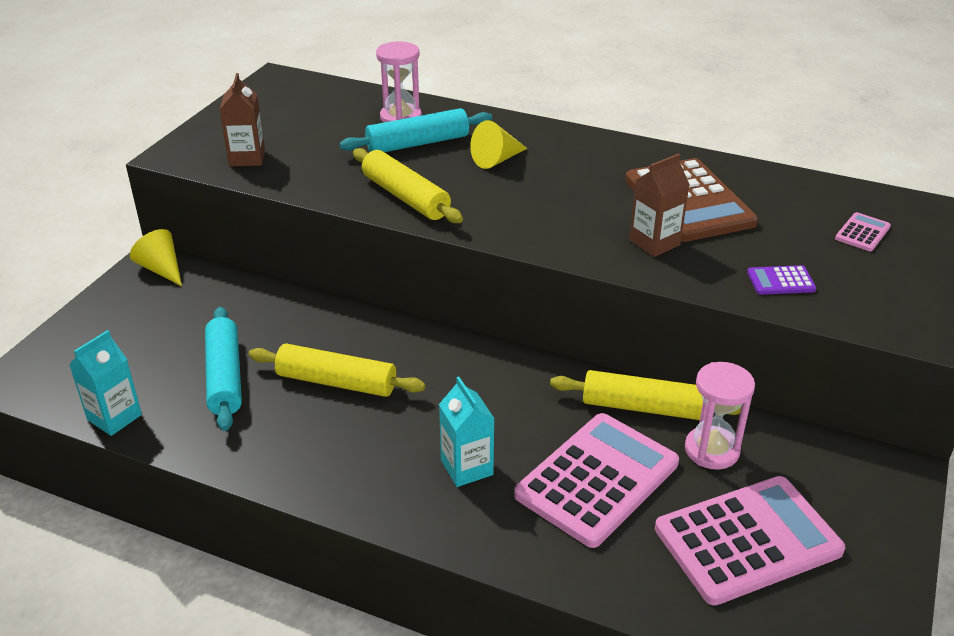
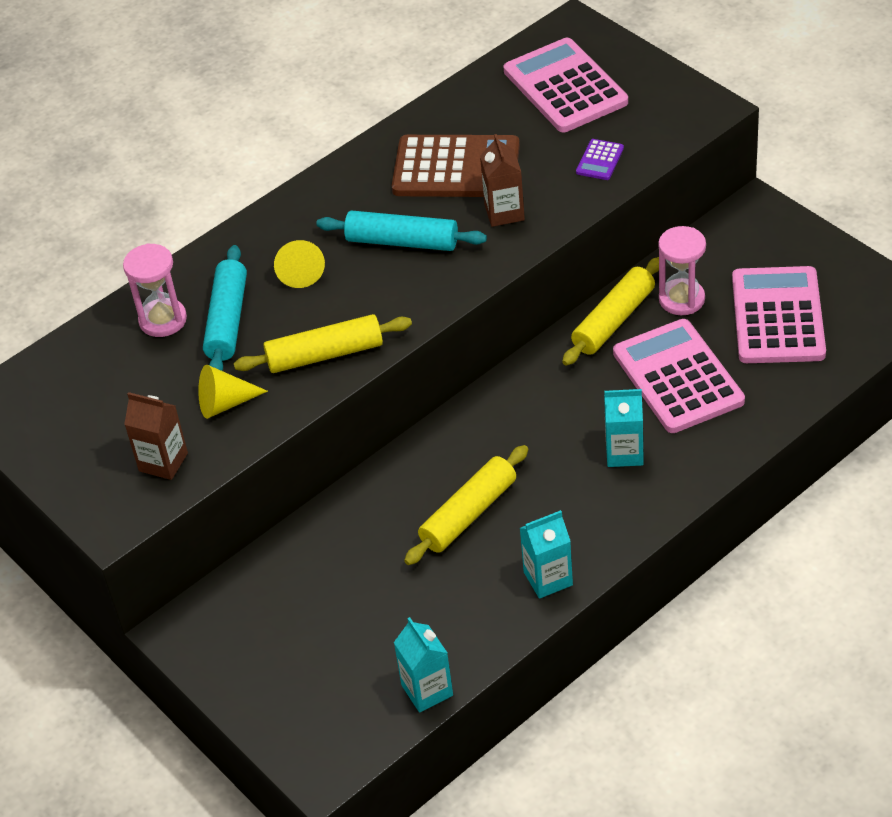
camera: 60 degrees left, 10 degrees up
yellow cone [130,229,182,286] -> yellow cone moved to [198,365,268,419]
turquoise rolling pin [205,307,242,431] -> turquoise rolling pin moved to [316,210,487,251]
pink calculator [835,212,891,251] -> pink calculator [504,38,628,132], size x2.36
none -> turquoise carton [520,510,573,599]

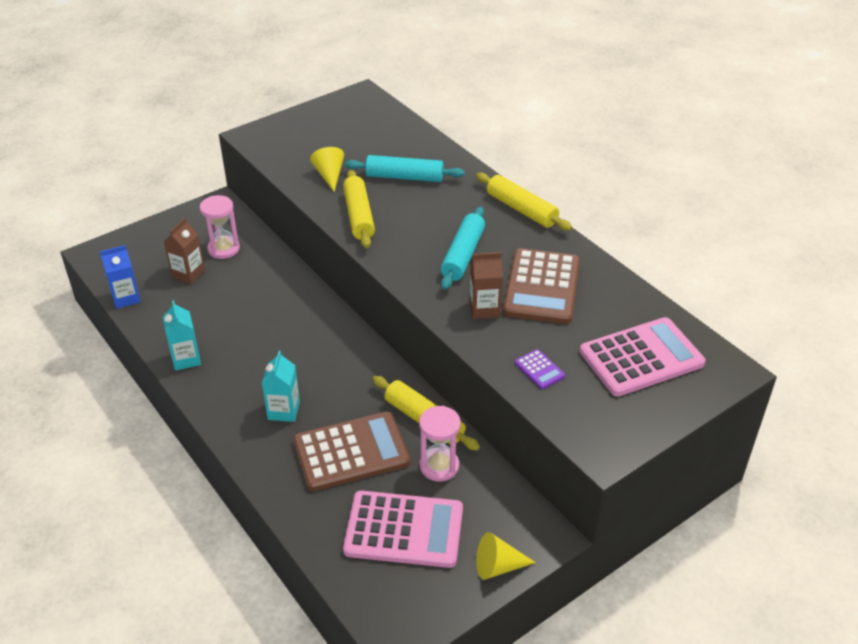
camera: 90 degrees right, 5 degrees down
pink hourglass [123,243,187,337] -> pink hourglass moved to [200,195,240,259]
brown carton [124,392,188,480] -> brown carton moved to [163,218,205,284]
yellow cone [274,240,325,288] -> yellow cone moved to [476,532,536,580]
turquoise carton [394,617,453,712] -> blue carton [100,245,141,309]
yellow rolling pin [404,445,529,565] -> yellow rolling pin moved to [476,173,572,231]
purple calculator [576,139,624,180] -> purple calculator turned 150 degrees counterclockwise [515,349,565,389]
pink calculator [613,319,745,433] -> brown calculator [293,411,410,491]

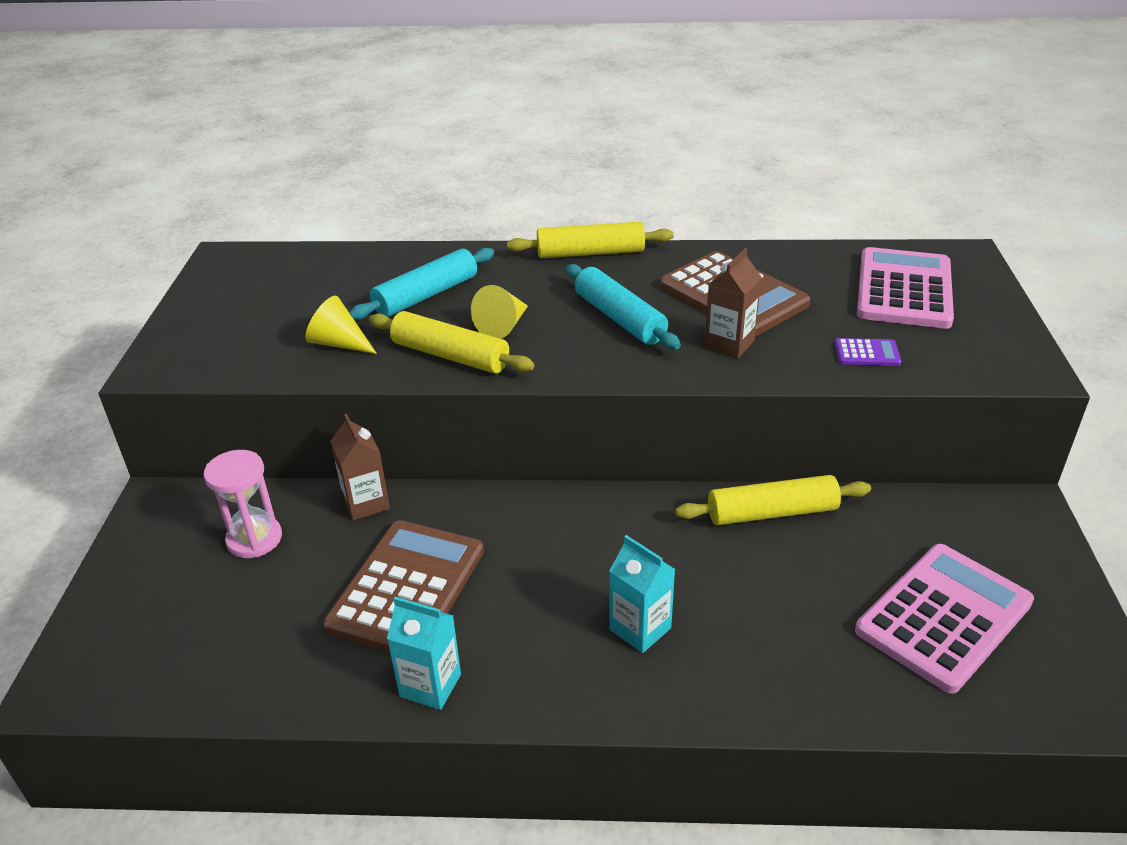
camera: 50 degrees left, 5 degrees down
blue carton [100,245,141,309] -> none
brown carton [163,218,205,284] -> brown carton moved to [330,414,390,521]
brown calculator [293,411,410,491] -> brown calculator moved to [323,520,484,652]
pink hourglass [419,406,461,482] -> none
yellow cone [476,532,536,580] -> yellow cone moved to [471,285,528,339]

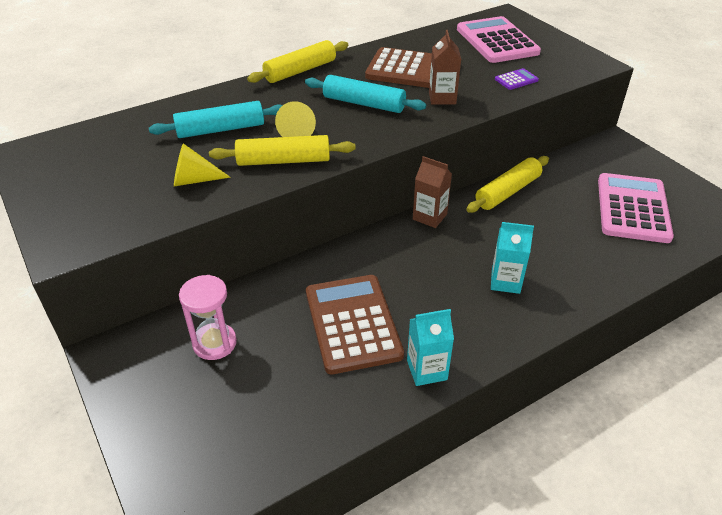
camera: 35 degrees left, 5 degrees up
brown carton [330,414,390,521] -> brown carton moved to [413,156,452,228]
turquoise rolling pin [349,248,494,320] -> turquoise rolling pin turned 60 degrees clockwise [149,101,283,138]

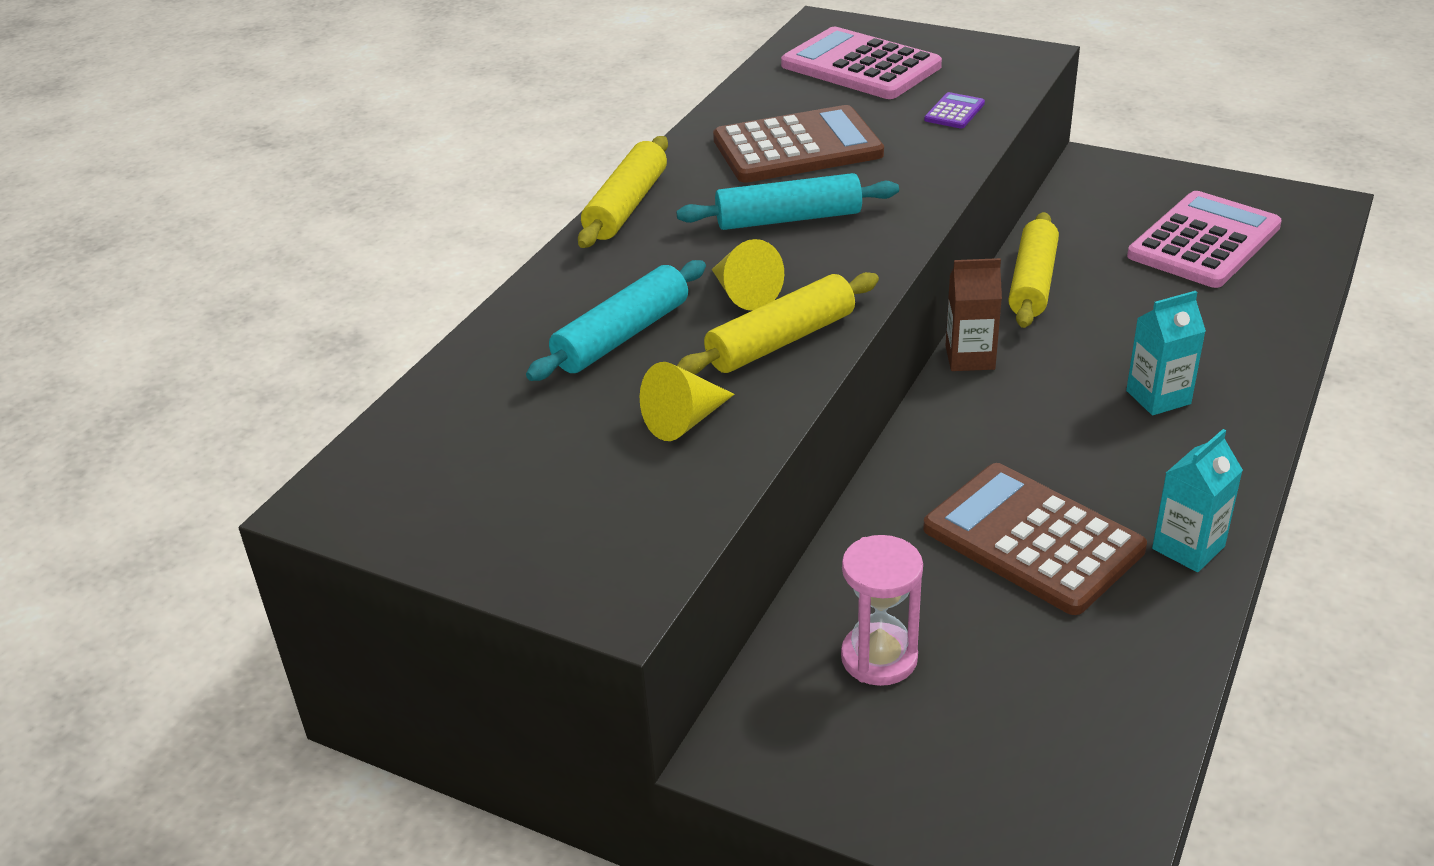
camera: 30 degrees left, 5 degrees down
brown carton [429,30,461,105] -> none
pink calculator [598,173,674,243] -> pink calculator turned 60 degrees clockwise [1127,191,1282,288]

